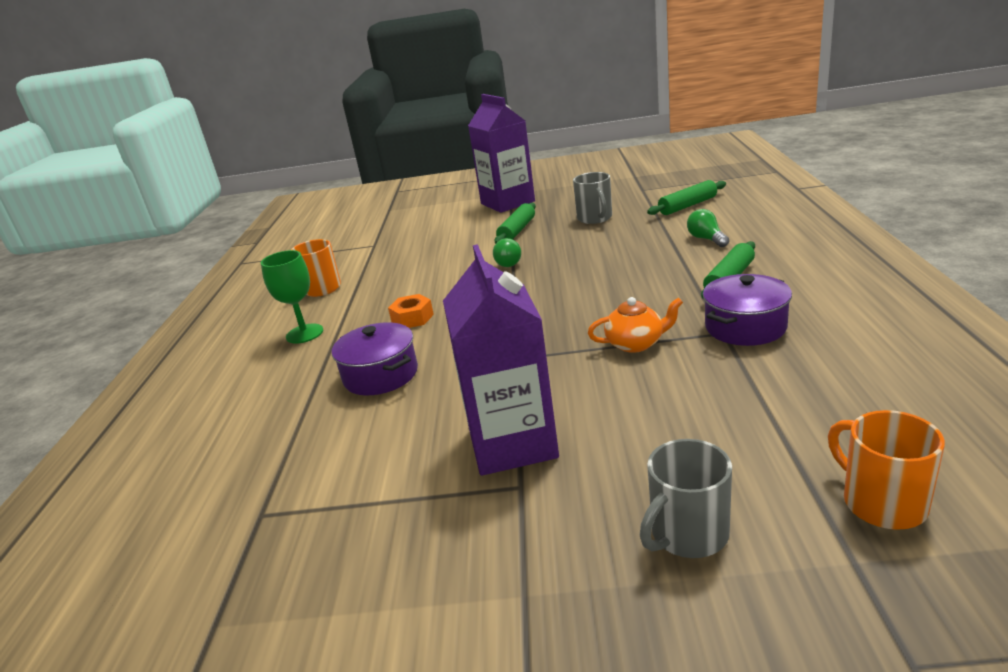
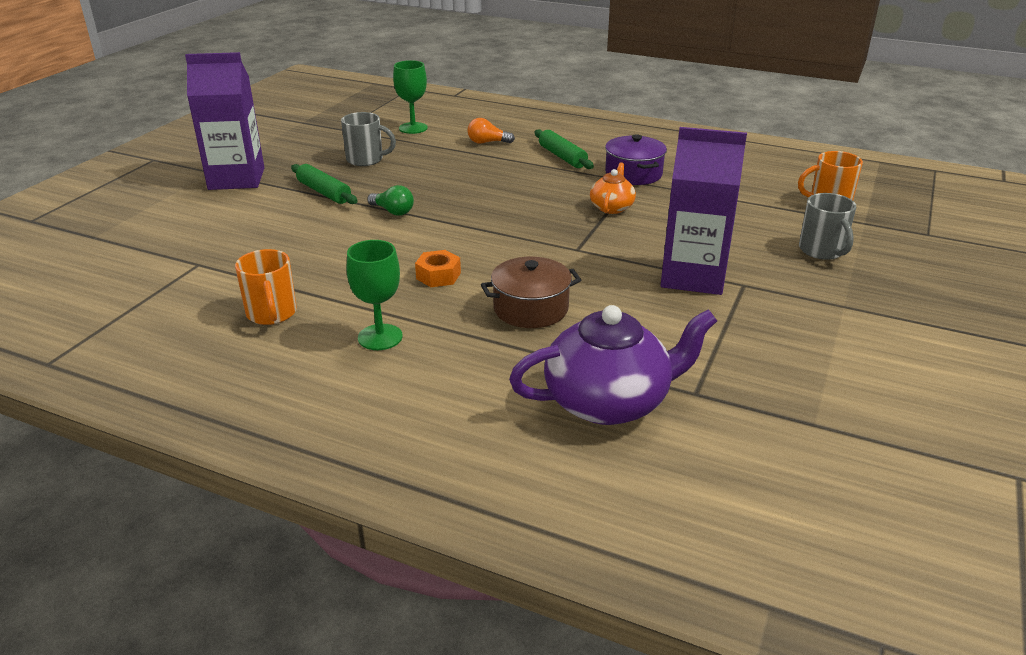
camera: 70 degrees left, 5 degrees up
purple pot [332,322,418,395] -> brown pot [481,257,581,328]
green rolling pin [647,180,726,215] -> green goblet [393,60,428,134]
green light bulb [687,209,729,247] -> orange light bulb [468,118,515,144]
none -> purple teapot [509,305,717,425]

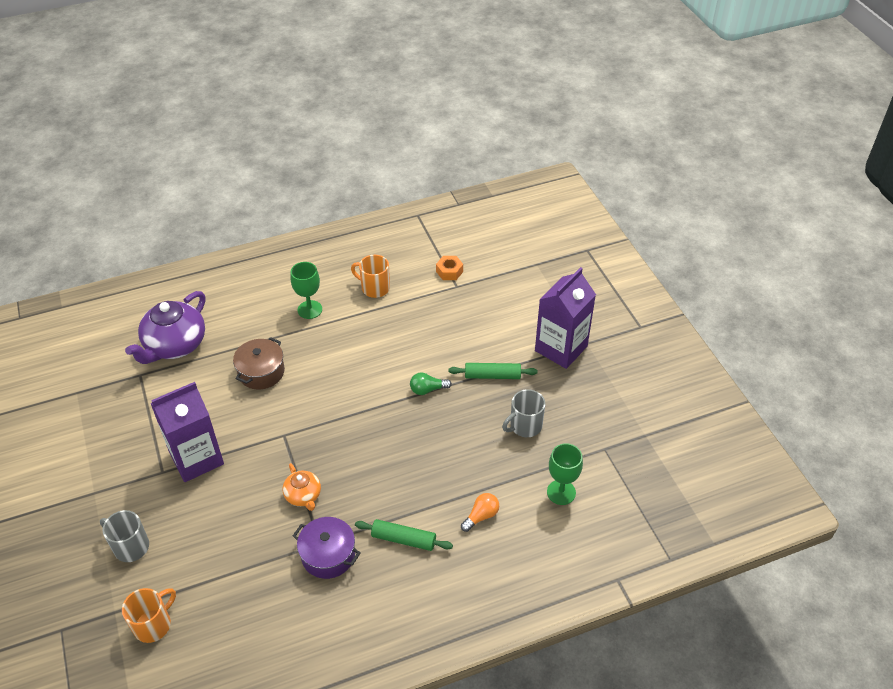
camera: 135 degrees right, 15 degrees up
orange nut [415,250,461,287] -> orange nut moved to [436,256,463,280]

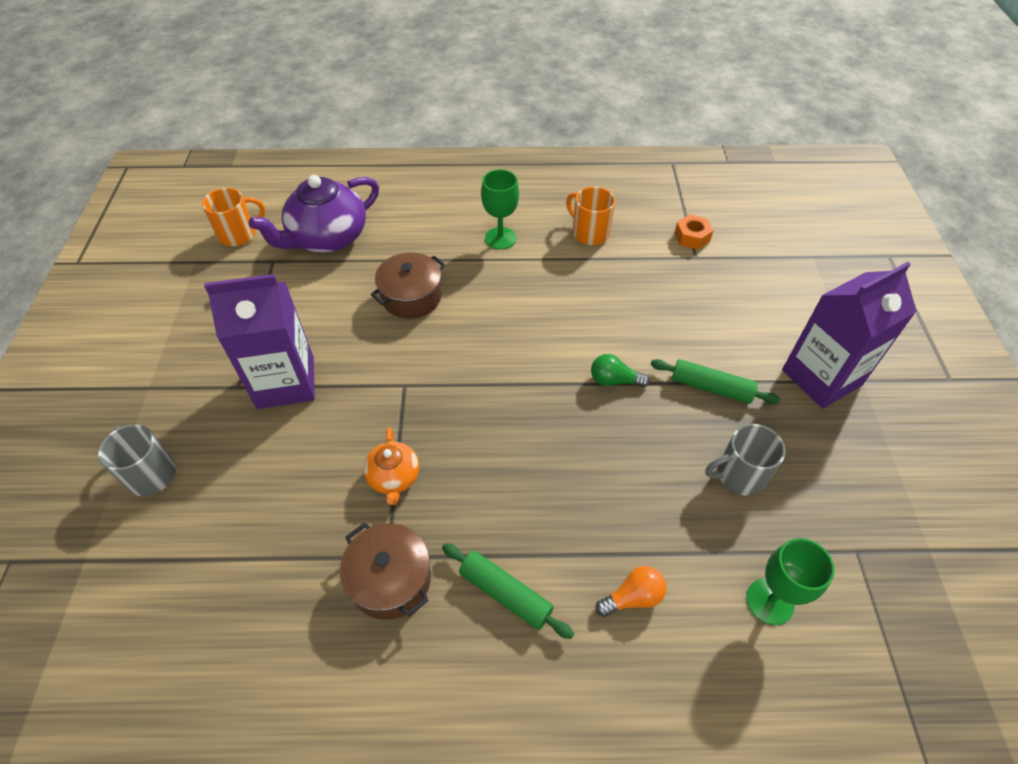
camera: 20 degrees right, 5 degrees up
orange mug [122,588,176,643] -> orange mug moved to [202,188,265,247]
purple pot [293,517,360,579] -> brown pot [340,523,431,620]

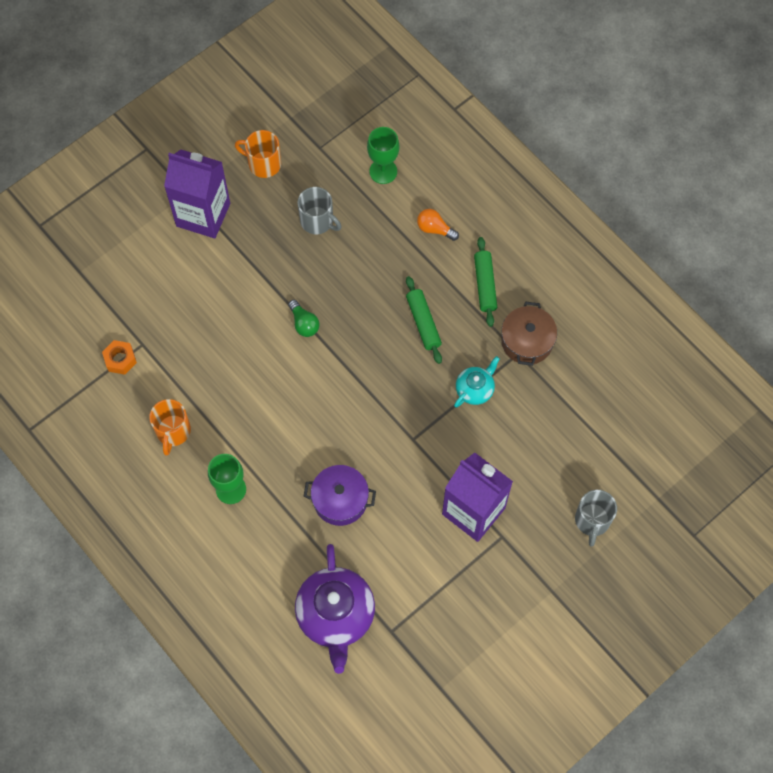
camera: 130 degrees left, 15 degrees up
orange mug [202,188,265,247] -> orange mug moved to [235,130,281,178]
purple teapot [249,175,379,253] -> purple teapot turned 75 degrees clockwise [295,544,375,674]
orange teapot [363,427,419,505] -> turquoise teapot [454,356,500,408]
brown pot [370,253,445,319] -> purple pot [304,465,376,526]
green rolling pin [650,359,780,404] -> green rolling pin moved to [406,276,442,364]

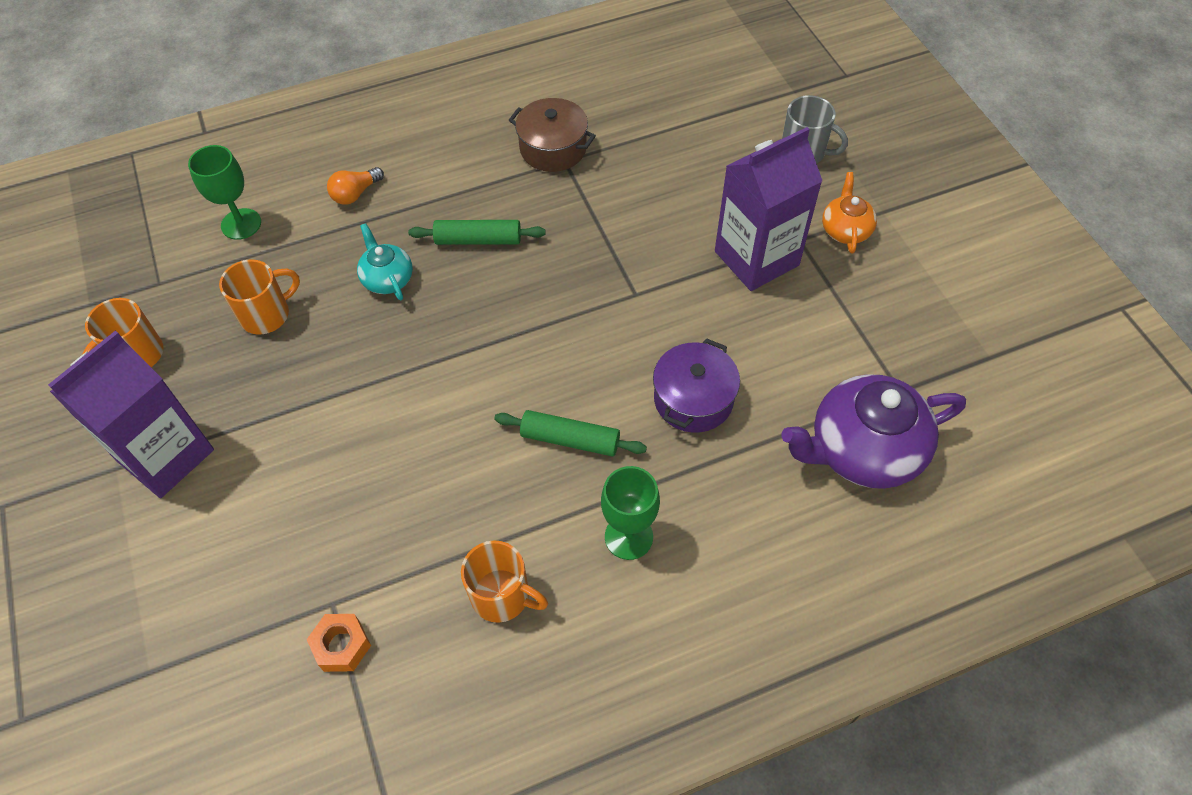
camera: 70 degrees left, 10 degrees down
green light bulb [288,300,320,337] -> none
purple teapot [295,544,375,674] -> purple teapot turned 150 degrees clockwise [781,374,966,489]
grey mug [297,187,342,234] -> orange mug [219,259,300,335]
turquoise teapot [454,356,500,408] -> turquoise teapot moved to [357,223,413,300]
green rolling pin [474,237,497,327] -> green rolling pin moved to [494,410,647,456]
none -> orange teapot [822,172,877,253]

